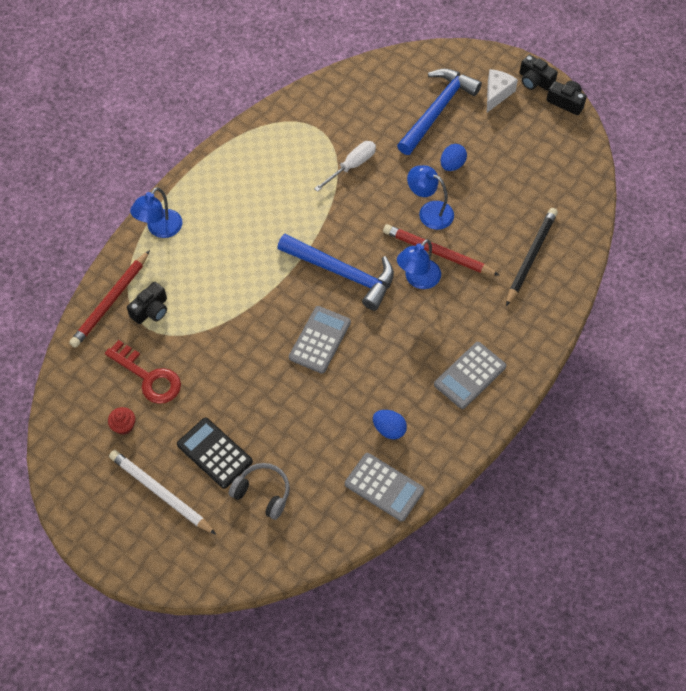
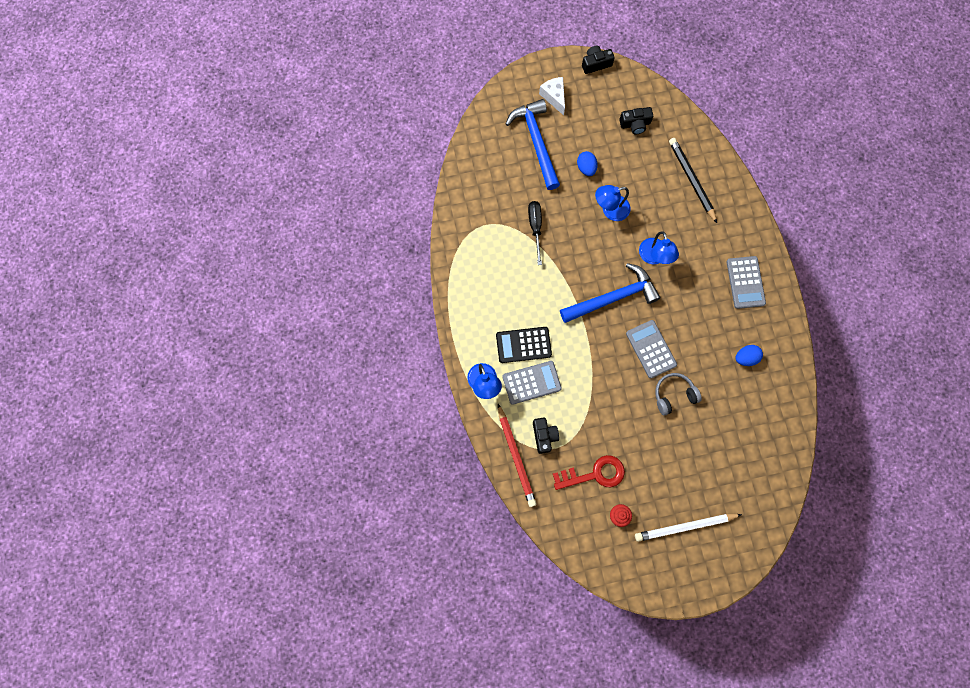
camera: 50 degrees left, 15 degrees up
black calculator [177,417,253,489] -> black calculator moved to [496,327,552,363]
grey headphones [229,463,290,520] -> grey headphones moved to [655,373,702,416]
white screwdriver [314,141,376,192] -> black screwdriver [528,201,542,265]
grey calculator [345,453,424,522] -> grey calculator moved to [502,361,562,405]
red pencil [383,224,500,276] -> none
black camera [520,55,558,91] -> black camera moved to [619,107,653,134]

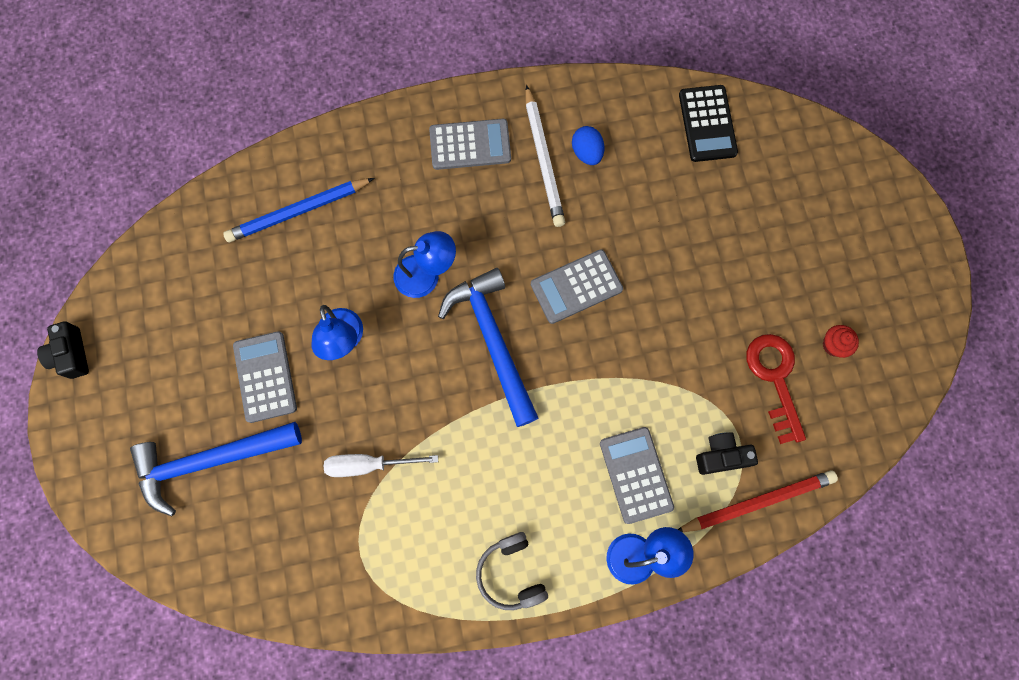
camera: 90 degrees left, 0 degrees up
black calculator [496,327,552,363] -> black calculator moved to [679,85,738,162]
black screwdriver [528,201,542,265] -> white screwdriver [324,454,438,477]
white cheese [539,77,565,115] -> none
blue egg [577,151,598,176] -> grey calculator [233,331,297,423]
black camera [619,107,653,134] -> none
white pencil [635,514,742,542] -> white pencil moved to [525,85,565,227]
grey headphones [655,373,702,416] -> grey headphones moved to [476,532,548,610]
black pencil [669,138,717,223] -> blue pencil [223,178,374,242]

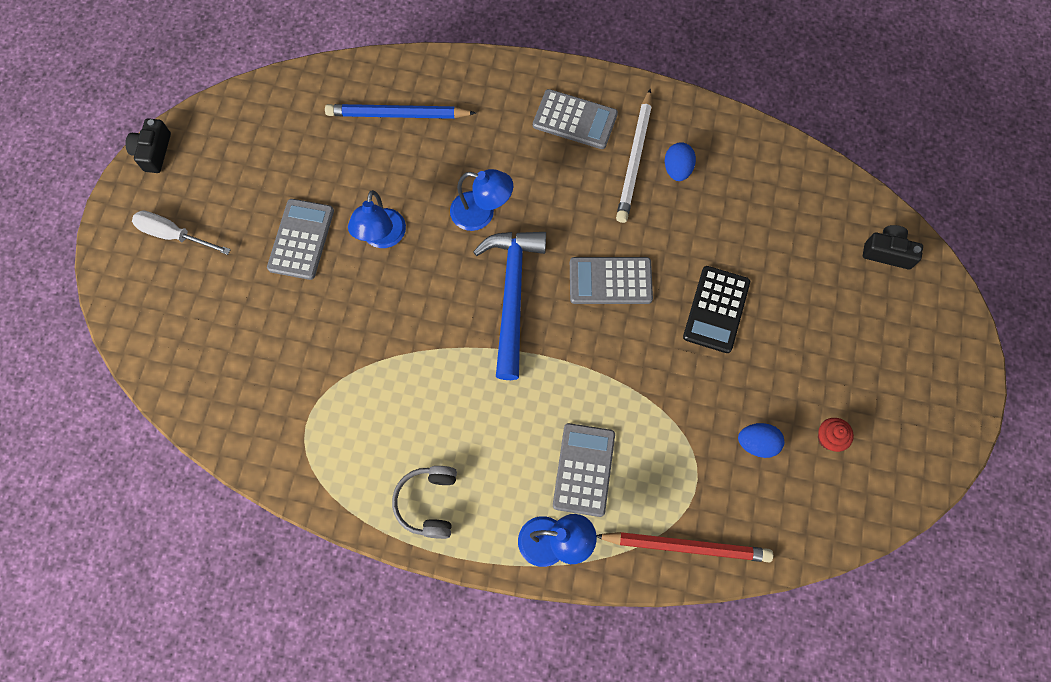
camera: 25 degrees right, 5 degrees down
blue hammer [130,422,302,516] -> none
white screwdriver [324,454,438,477] -> white screwdriver moved to [132,210,231,255]
black calculator [679,85,738,162] -> black calculator moved to [683,266,750,353]
black camera [696,432,758,475] -> black camera moved to [863,225,923,269]
red key [746,334,806,444] -> blue egg [738,423,784,458]

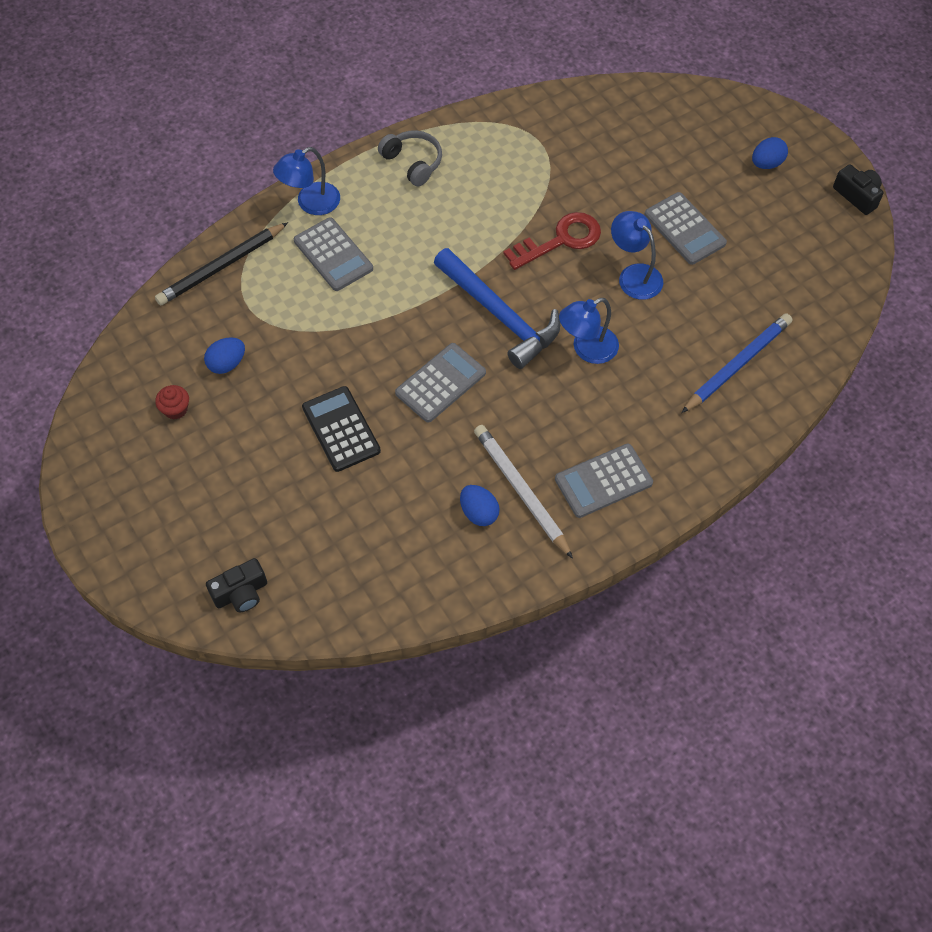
camera: 135 degrees right, 10 degrees down
white screwdriver [132,210,231,255] -> blue egg [752,137,788,169]
red pencil [597,532,773,563] -> black pencil [155,222,288,305]
none -> red key [503,212,601,270]

